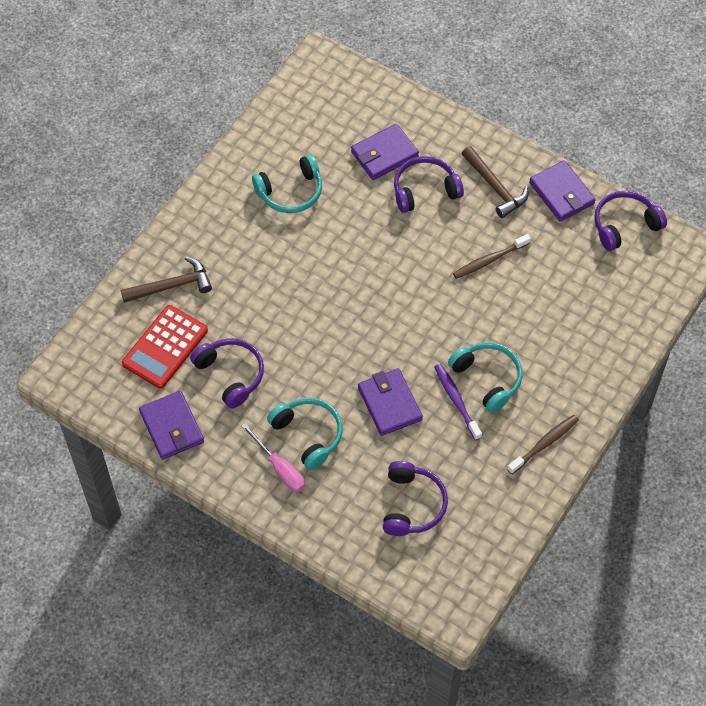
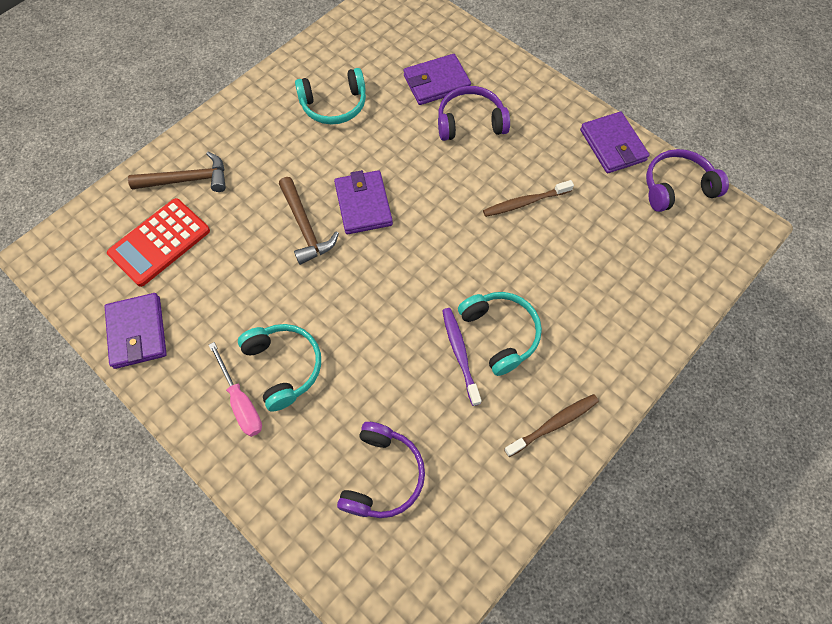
camera: 10 degrees right, 5 degrees up
purple headphones [190,338,264,409] -> none
purple wallet [358,368,423,436] -> purple wallet moved to [334,170,393,234]
brown hammer [462,146,529,218] -> brown hammer moved to [279,177,339,265]

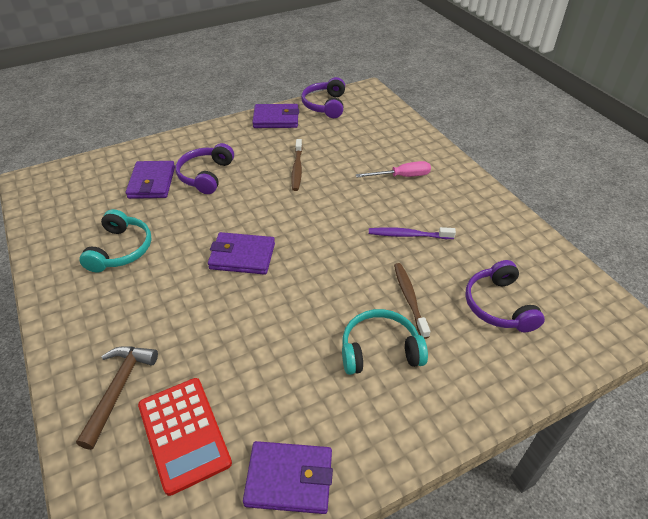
camera: 70 degrees left, 20 degrees down
pink screwdriver [209,342,262,437] -> pink screwdriver moved to [356,161,431,177]
brown hammer [279,177,339,265] -> none
purple headphones [337,422,425,518] -> purple headphones turned 135 degrees counterclockwise [465,260,545,333]
turquoise headphones [458,292,542,376] -> none
brown toothbrush [504,394,599,457] -> brown toothbrush moved to [394,263,430,339]

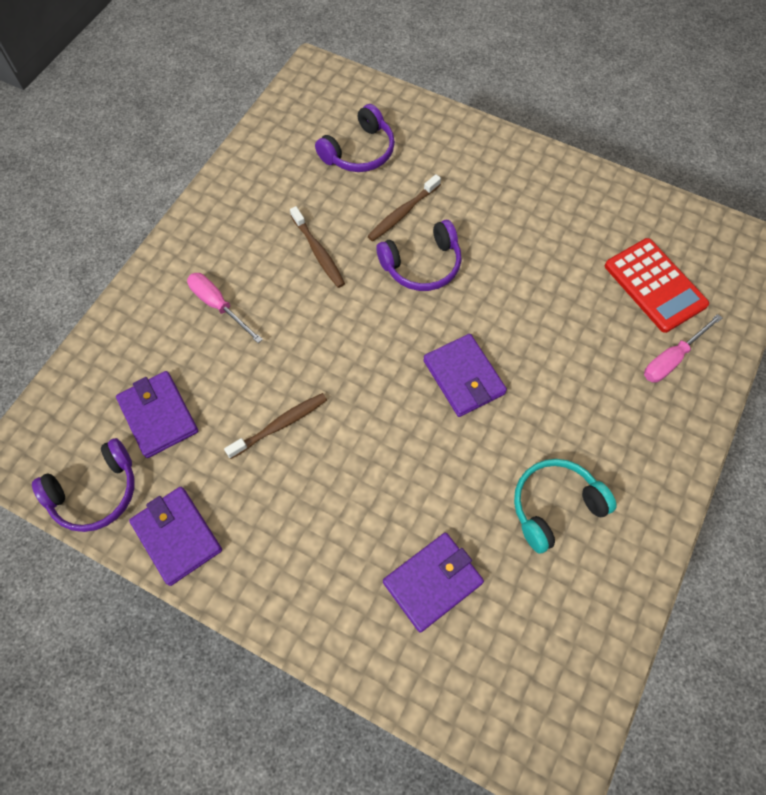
camera: 125 degrees left, 20 degrees up
brown hammer [76,346,158,450] -> pink screwdriver [644,314,722,383]
red calculator [138,378,232,496] -> red calculator turned 120 degrees clockwise [605,238,709,333]
purple headphones [176,143,234,194] -> purple headphones moved to [376,220,462,291]
purple wallet [243,441,333,514] -> purple wallet moved to [116,371,198,458]
turquoise headphones [342,309,428,375] -> none
purple toothbrush [369,227,456,239] -> brown toothbrush [290,206,345,288]

